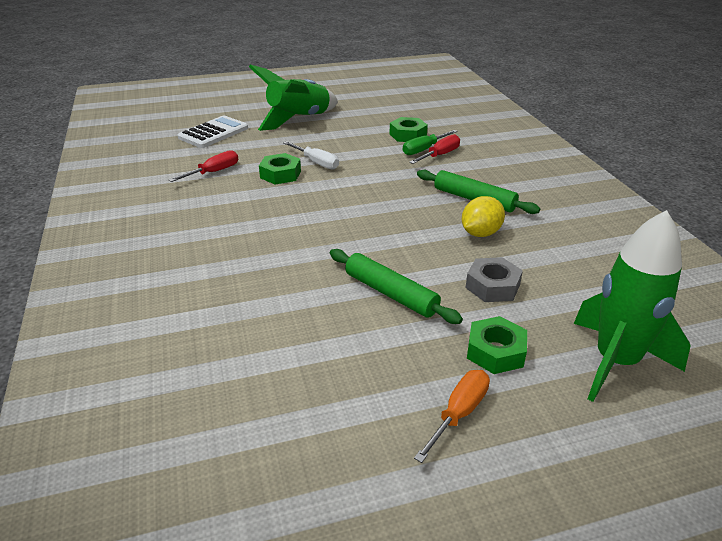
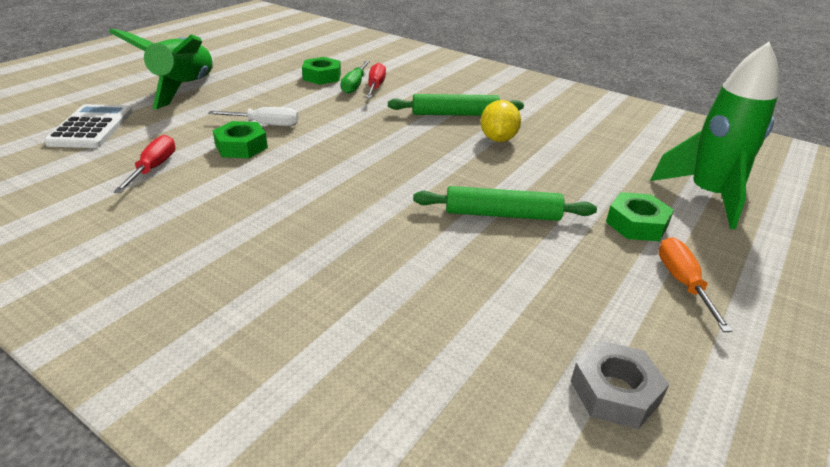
camera: 40 degrees left, 0 degrees up
grey nut [466,257,523,302] -> grey nut moved to [571,341,669,429]

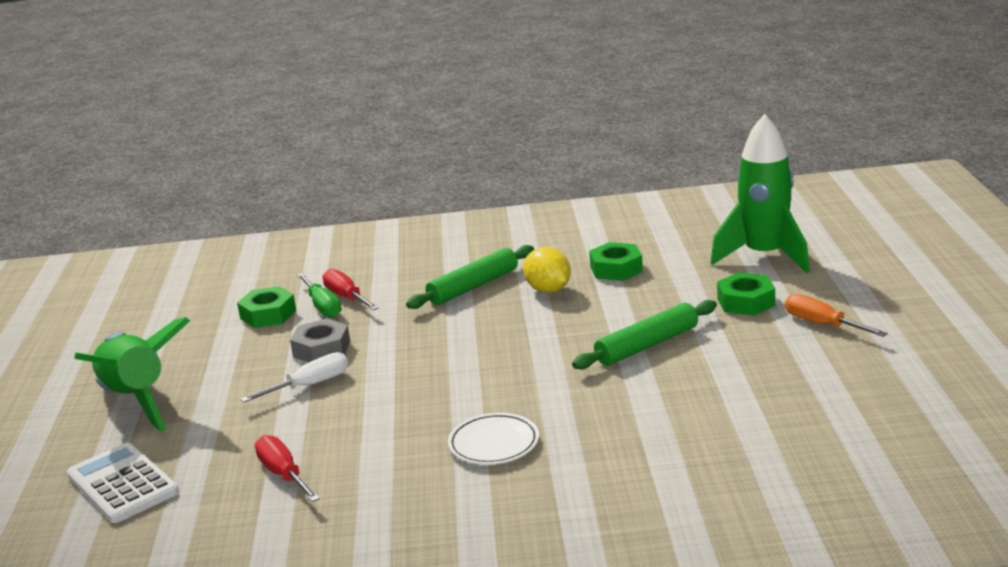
camera: 35 degrees left, 10 degrees down
green nut [213,121,268,158] -> green nut moved to [589,242,643,281]
grey nut [571,341,669,429] -> grey nut moved to [290,318,350,362]
none -> white plate [448,413,539,465]

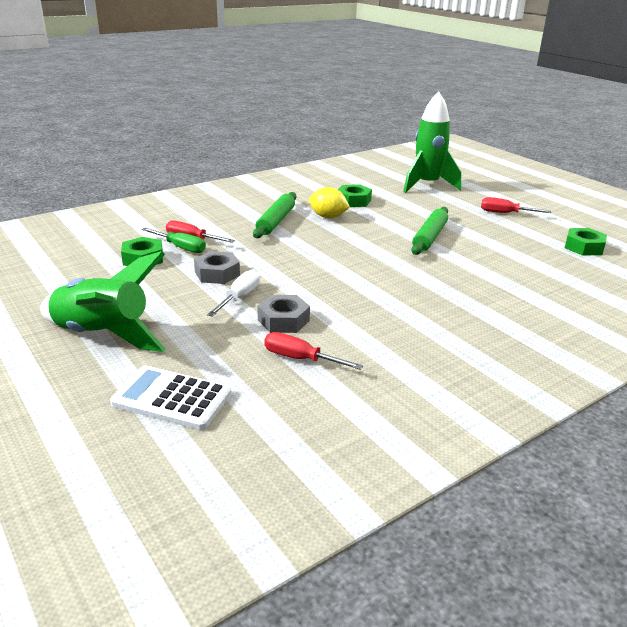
camera: 35 degrees left, 5 degrees up
white plate [448,413,539,465] -> none
green nut [717,272,775,316] -> green nut moved to [565,228,607,256]
orange screwdriver [785,294,888,337] -> red screwdriver [481,197,552,213]
none -> grey nut [257,295,310,333]

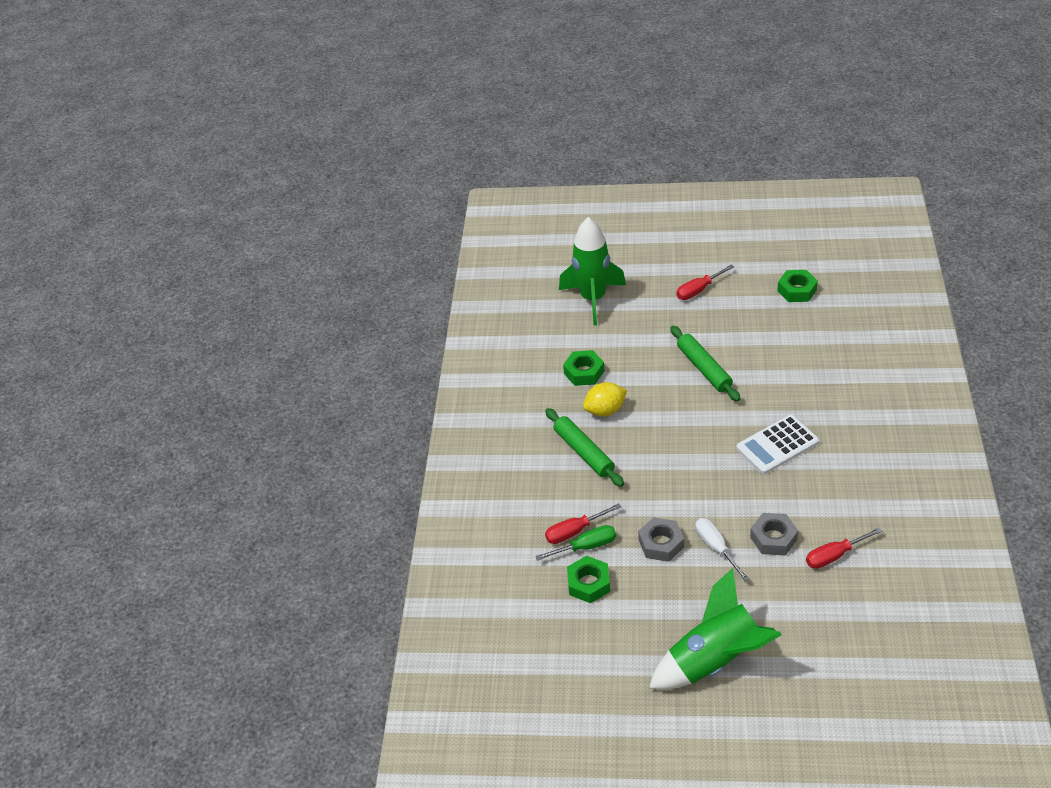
camera: 45 degrees left, 15 degrees up
white calculator [110,366,231,430] -> white calculator moved to [736,415,819,474]

